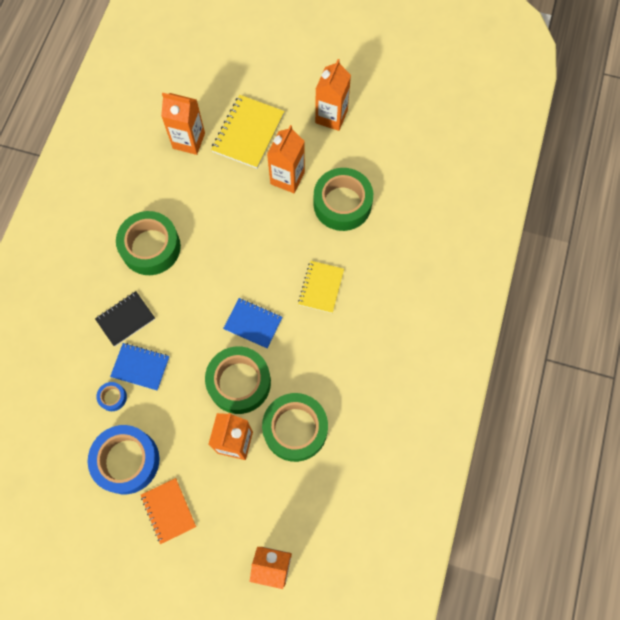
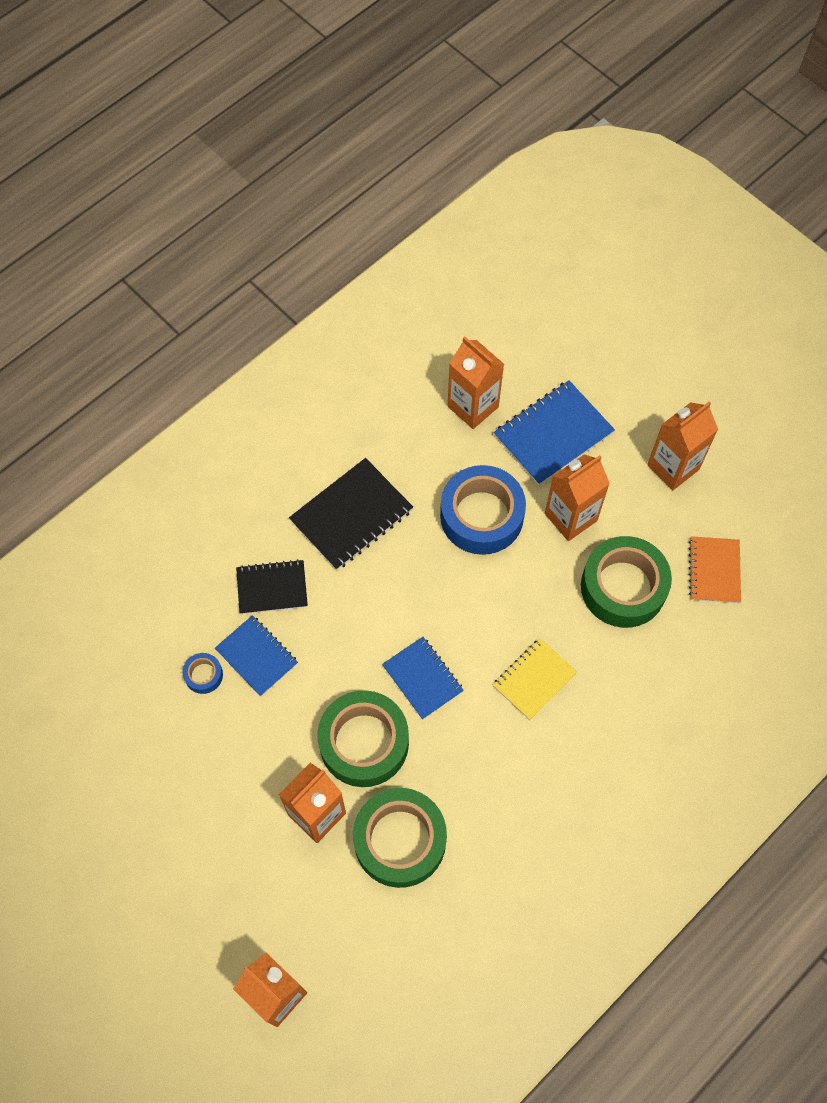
camera: 30 degrees right, 5 degrees down
blue tape [88,425,160,494] -> blue tape moved to [440,465,526,555]
green tape [116,211,181,275] -> black notebook [289,458,413,570]
orange notebook [141,478,196,544] -> orange notebook moved to [689,536,741,603]
yellow notebook [211,95,285,169] -> blue notebook [494,380,615,485]

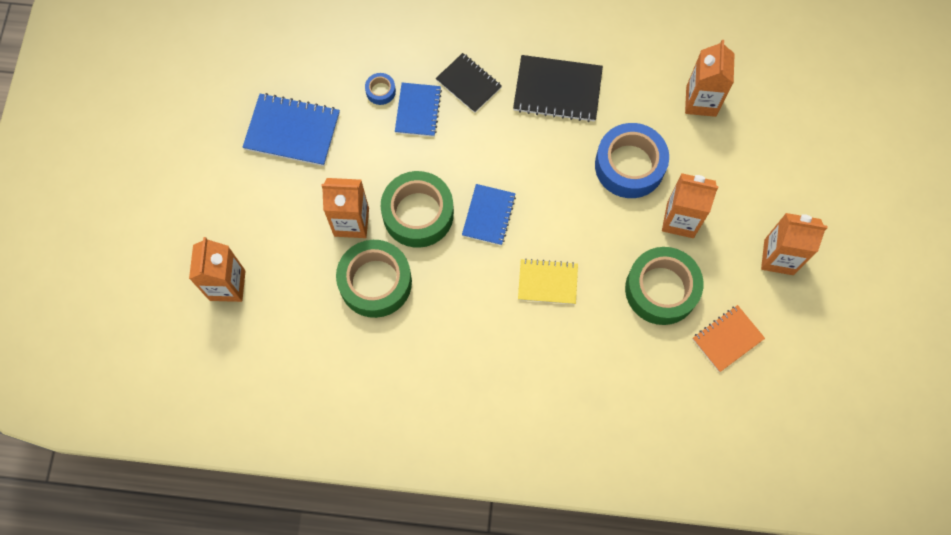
camera: 50 degrees right, 5 degrees up
blue notebook [494,380,615,485] -> blue notebook moved to [242,93,340,166]

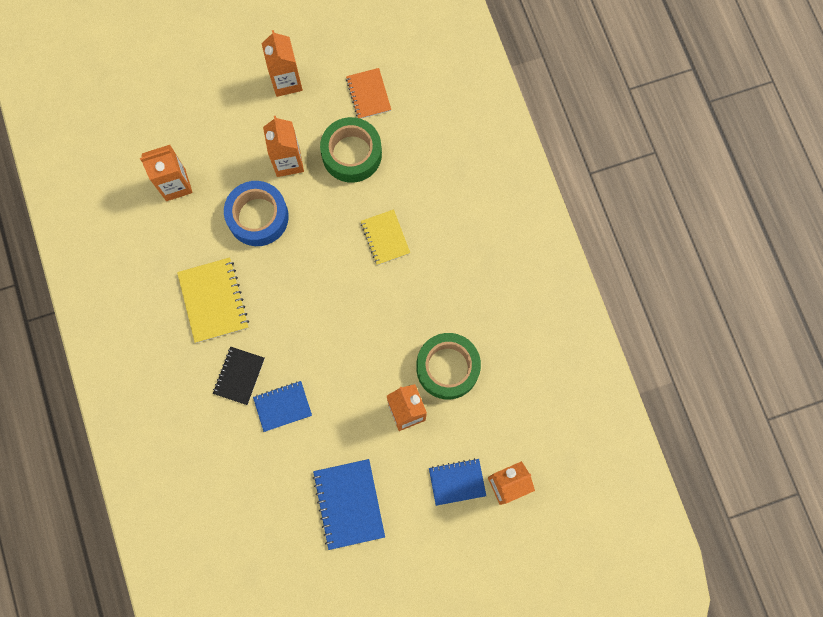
camera: 115 degrees left, 5 degrees up
blue tape [365,73,396,105] -> none
green tape [381,171,454,248] -> none
blue notebook [462,184,516,245] -> blue notebook moved to [429,458,486,506]
black notebook [513,55,603,122] -> yellow notebook [177,257,249,343]
orange notebook [693,305,765,372] -> orange notebook turned 45 degrees clockwise [346,68,391,119]

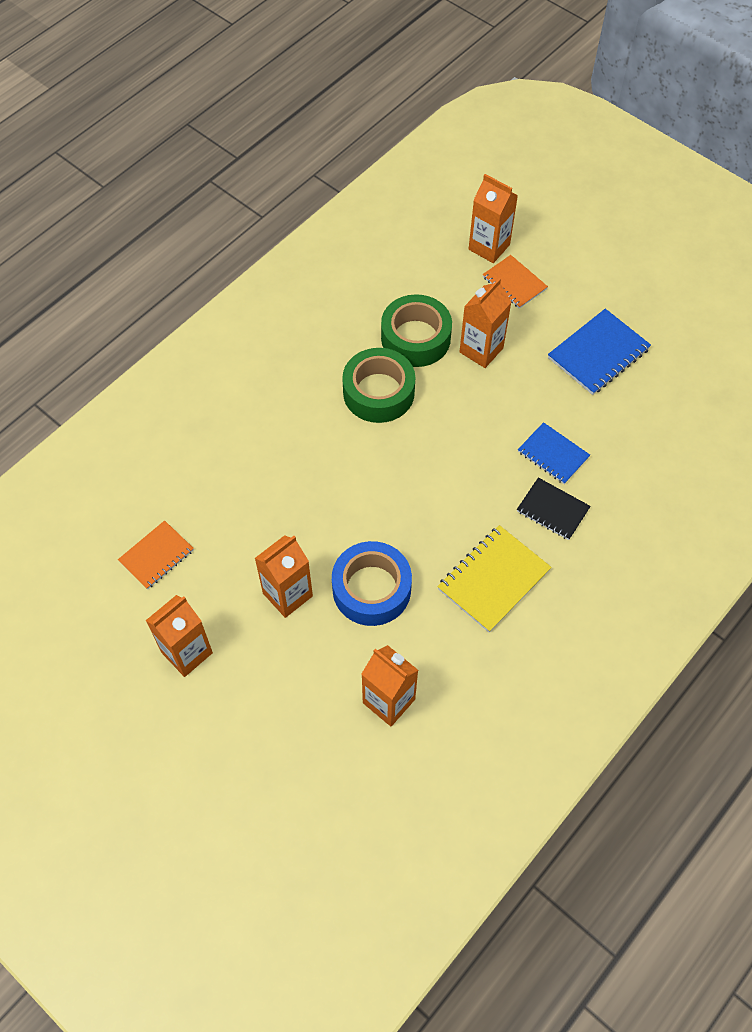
camera: 120 degrees left, 15 degrees down
black notebook [213,347,265,405] -> black notebook turned 45 degrees clockwise [517,478,591,540]
green tape [320,117,382,183] -> green tape moved to [342,348,415,423]
yellow notebook [361,209,410,265] -> none
blue notebook [429,458,486,506] -> orange notebook [483,255,548,309]

